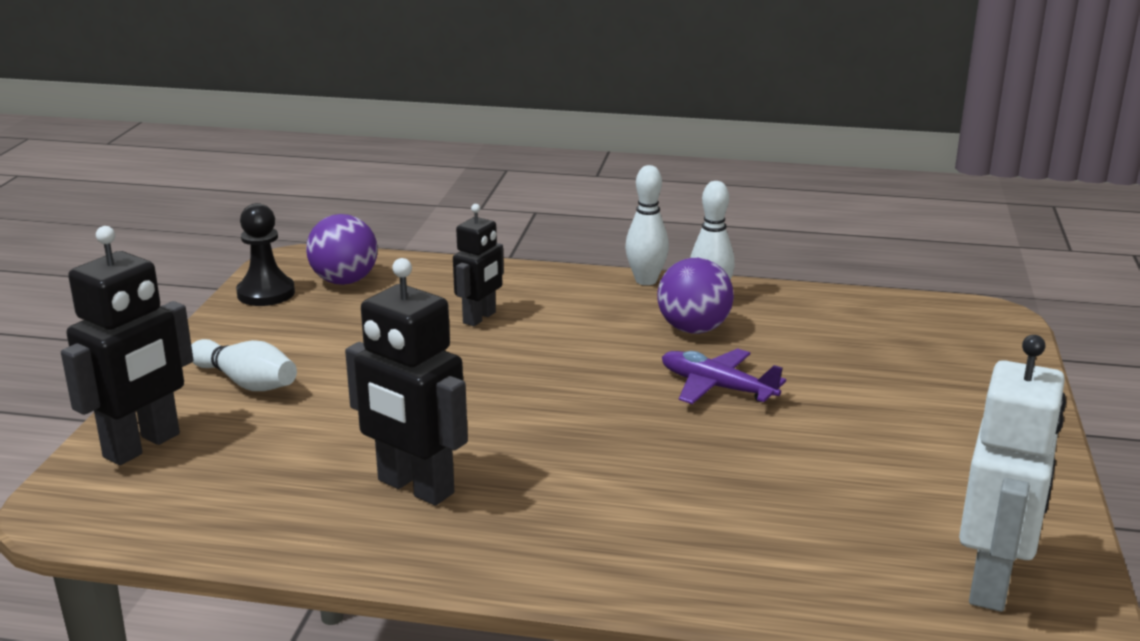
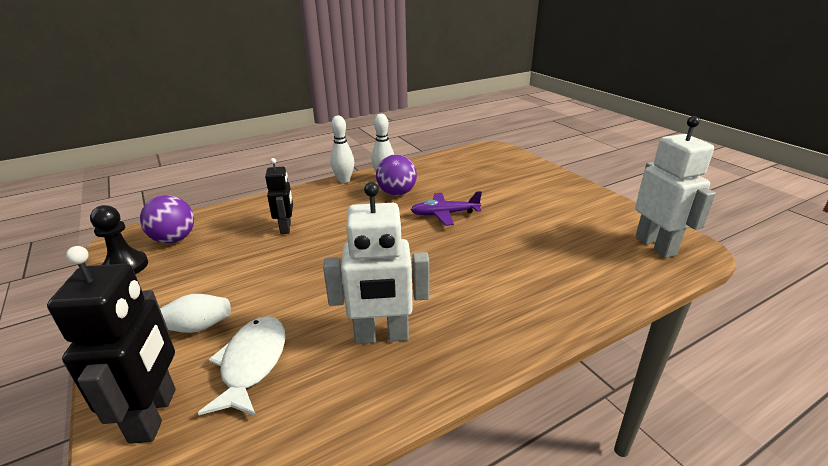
camera: 40 degrees left, 5 degrees up
black robot [345,258,468,505] -> white robot [323,182,429,344]
none -> white fish [198,316,285,416]

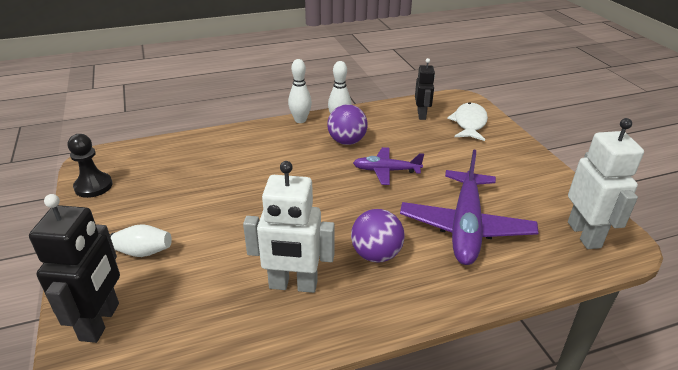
camera: 10 degrees right, 5 degrees up
purple ball [140,195,194,243] -> purple ball moved to [351,209,405,263]
white fish [198,316,285,416] -> white fish moved to [447,102,488,141]
black robot [265,158,293,234] -> black robot moved to [415,58,435,120]
none -> purple plane [400,149,538,265]

